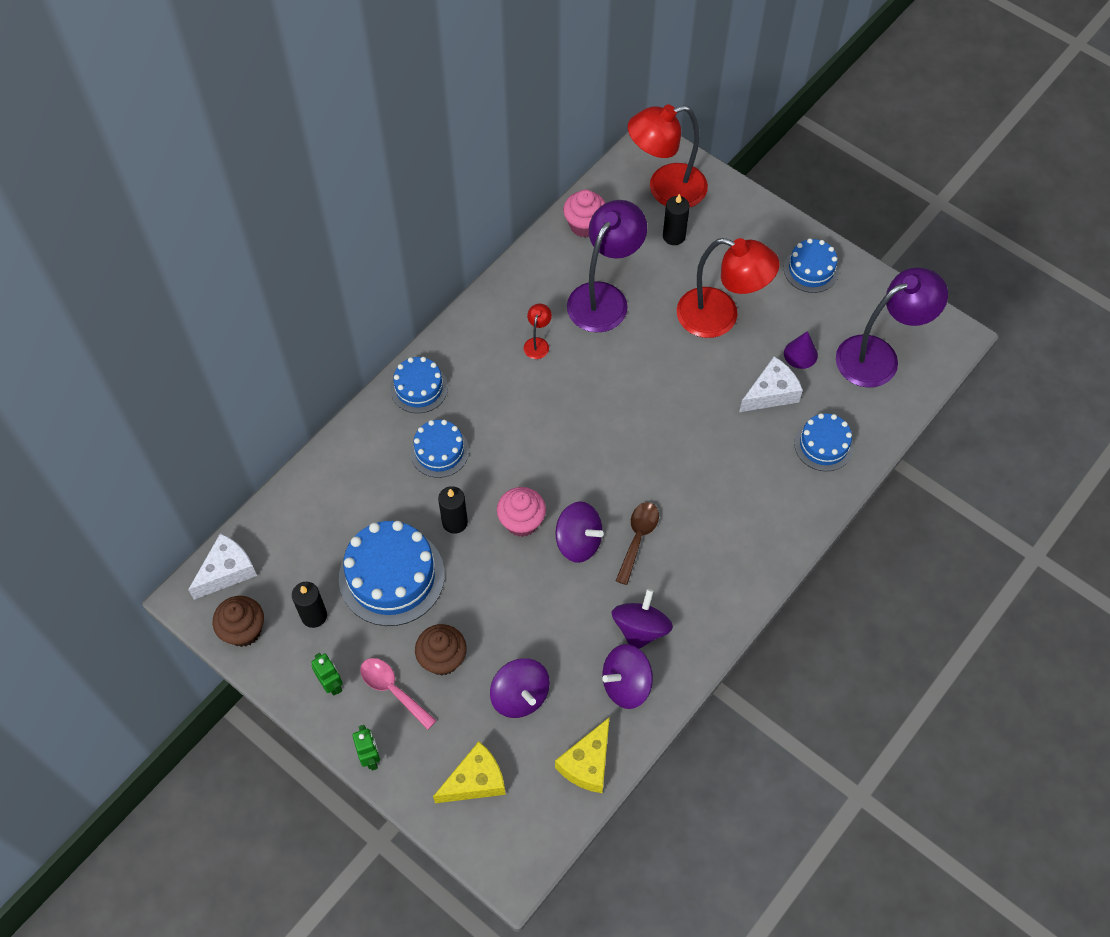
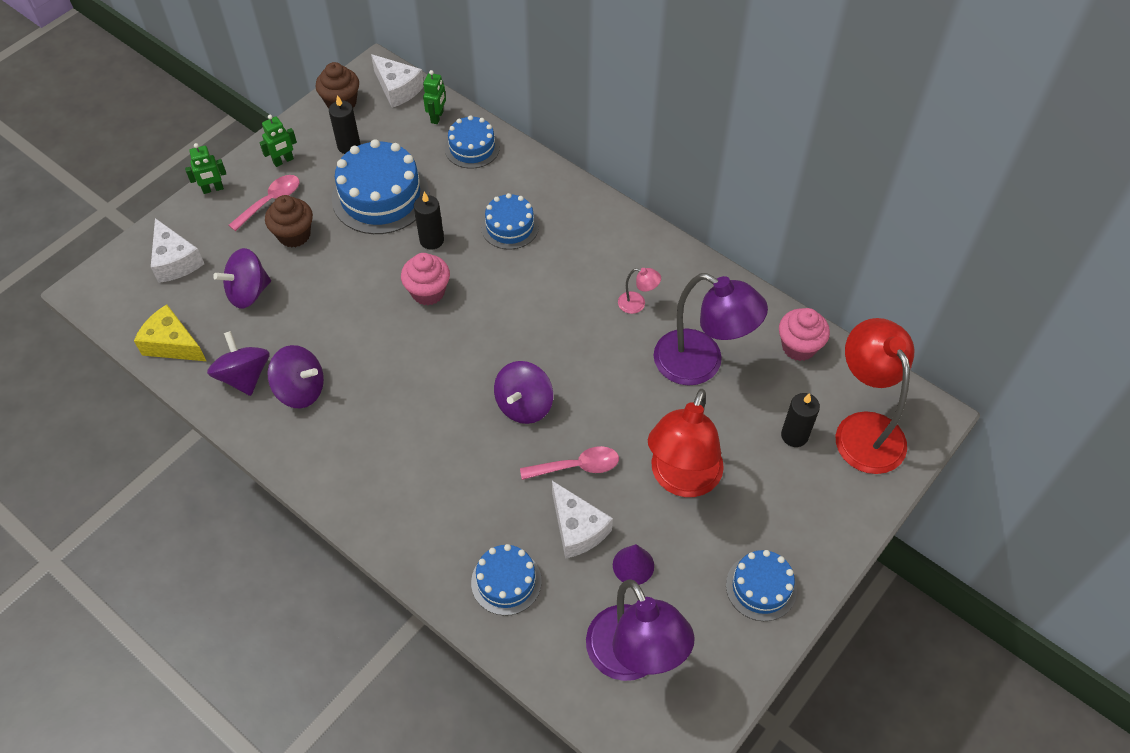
camera: 90 degrees right, 5 degrees down
blue cake [390,357,448,413] -> blue cake moved to [445,115,500,169]
yellow cheese [433,741,506,803] -> white cheese [151,218,204,283]
red lamp [523,303,552,359] -> pink lamp [618,268,661,314]
purple spinning top [555,502,604,563] -> purple spinning top moved to [494,361,553,424]
brown spoon [616,502,659,585] -> none
none -> green robot [423,70,446,124]
none -> pink spoon [520,446,619,480]

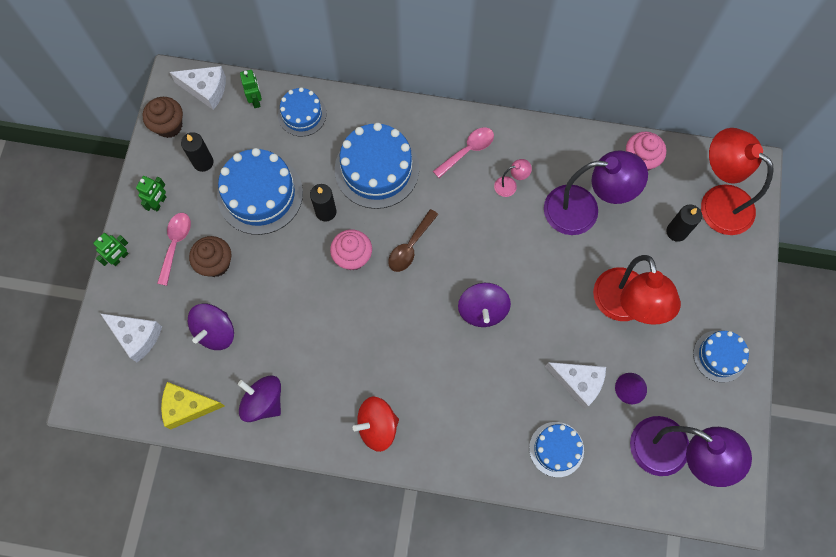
camera: 30 degrees left, 15 degrees up
purple spinning top [268,345,324,408] -> none
blue cake [481,193,539,250] -> blue cake [335,123,419,209], size x1.71
pink spoon [520,446,619,480] -> pink spoon moved to [433,127,494,178]
none -> red spinning top [353,397,399,452]
none -> brown spoon [388,209,438,272]

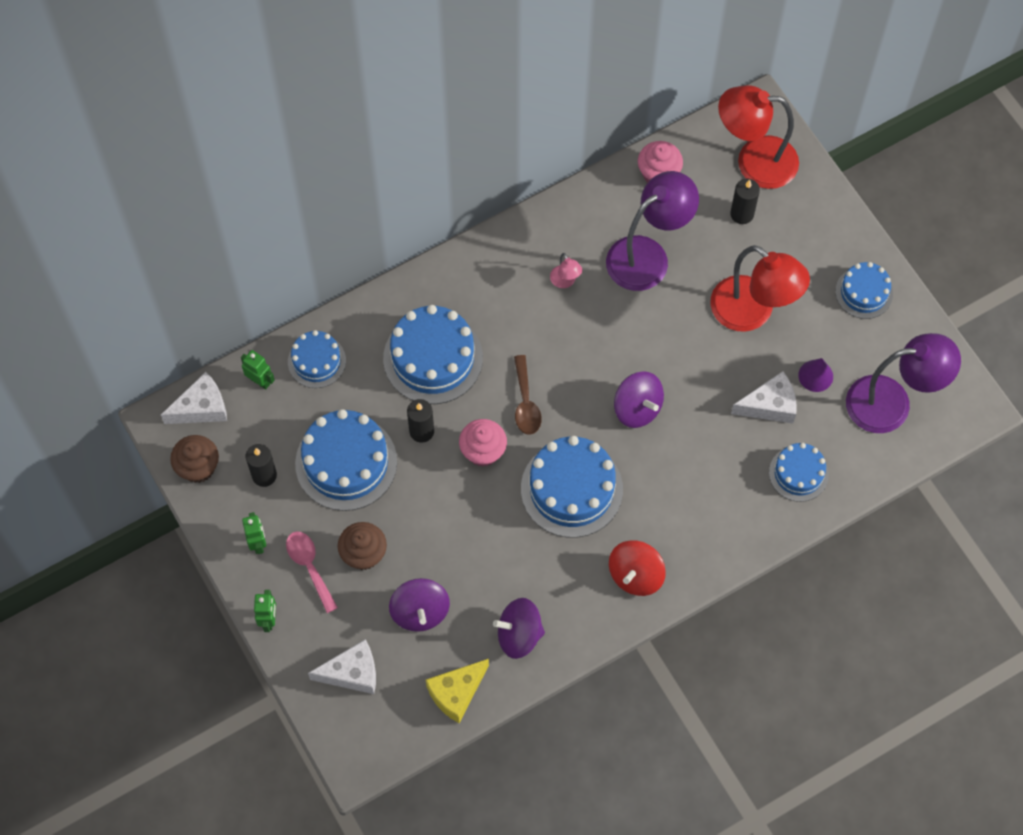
camera: 40 degrees left, 5 degrees down
pink spoon [433,127,494,178] -> none
pink lamp [494,159,532,197] -> pink lamp turned 120 degrees clockwise [550,253,582,288]
none -> blue cake [521,436,623,538]

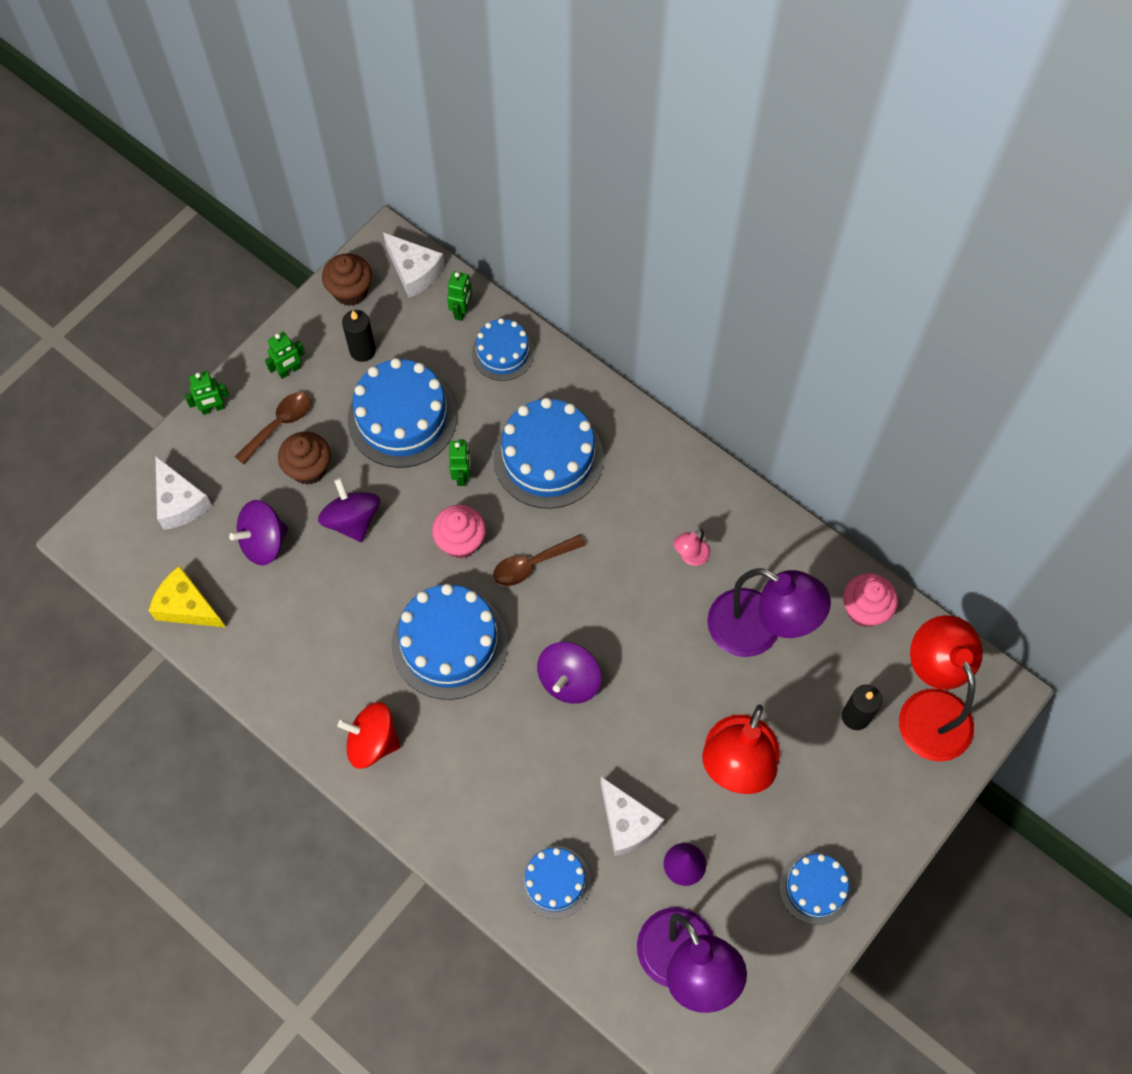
camera: 70 degrees right, 0 degrees up
pink spoon [286,531,338,613] -> brown spoon [235,392,311,465]
black candle [407,399,434,443] -> green robot [449,439,470,486]
purple spinning top [493,598,545,659] -> purple spinning top moved to [318,478,380,542]

